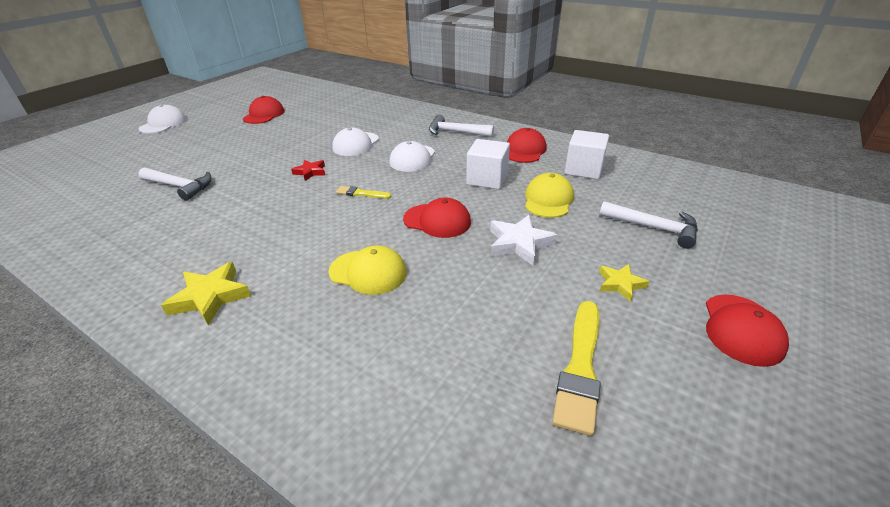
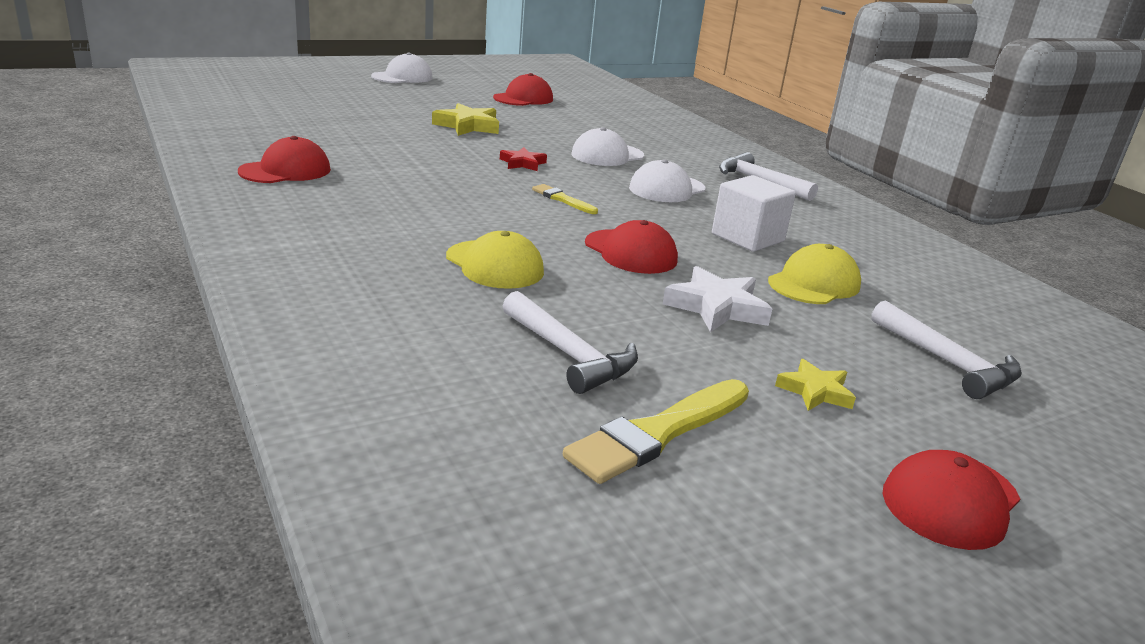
camera: 25 degrees right, 10 degrees down
white hammer [138,167,212,201] -> white hammer moved to [503,291,638,394]
yellow star [161,262,251,326] -> yellow star moved to [432,103,499,136]
red cap [507,128,546,163] -> red cap moved to [238,136,331,183]
white cube [565,130,609,179] -> none

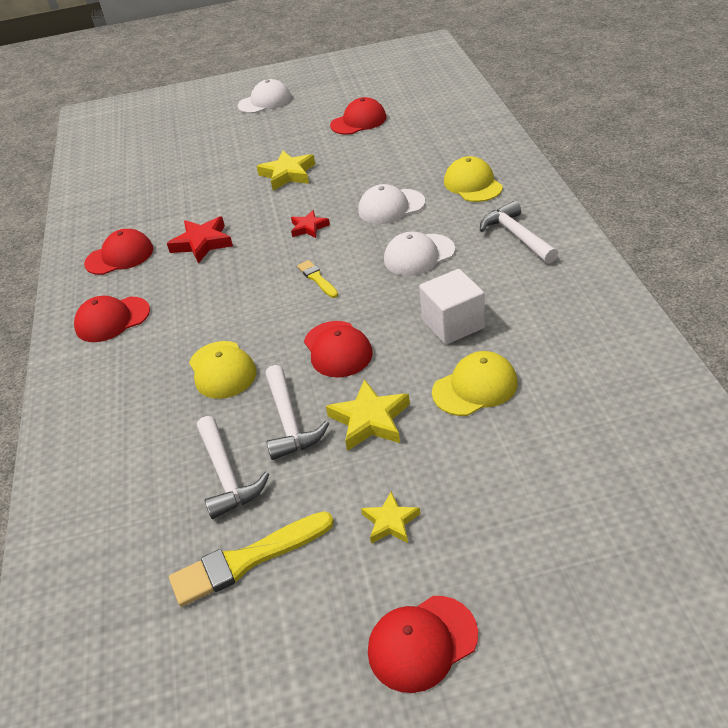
camera: 25 degrees right, 15 degrees up
white star [663,266,772,332] -> yellow star [326,379,410,451]
white hammer [871,301,1022,399] -> white hammer moved to [265,365,329,460]
none -> red cap [74,296,150,342]
none -> red star [167,216,233,264]
none -> yellow cap [444,156,503,202]

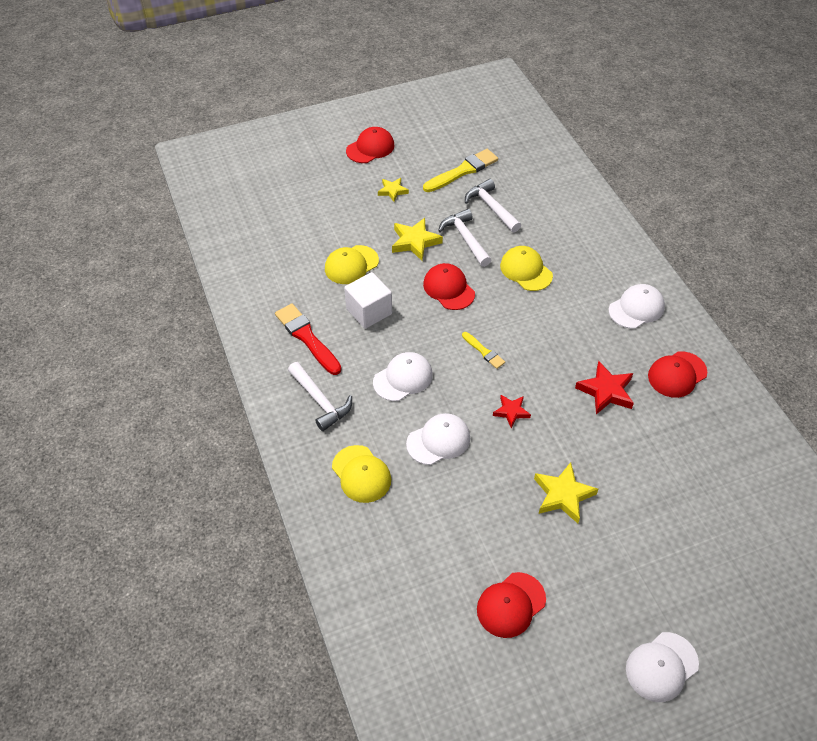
camera: 165 degrees right, 10 degrees up
red cap [74,296,150,342] -> white cap [609,284,665,329]
none -> red brush [275,303,342,375]

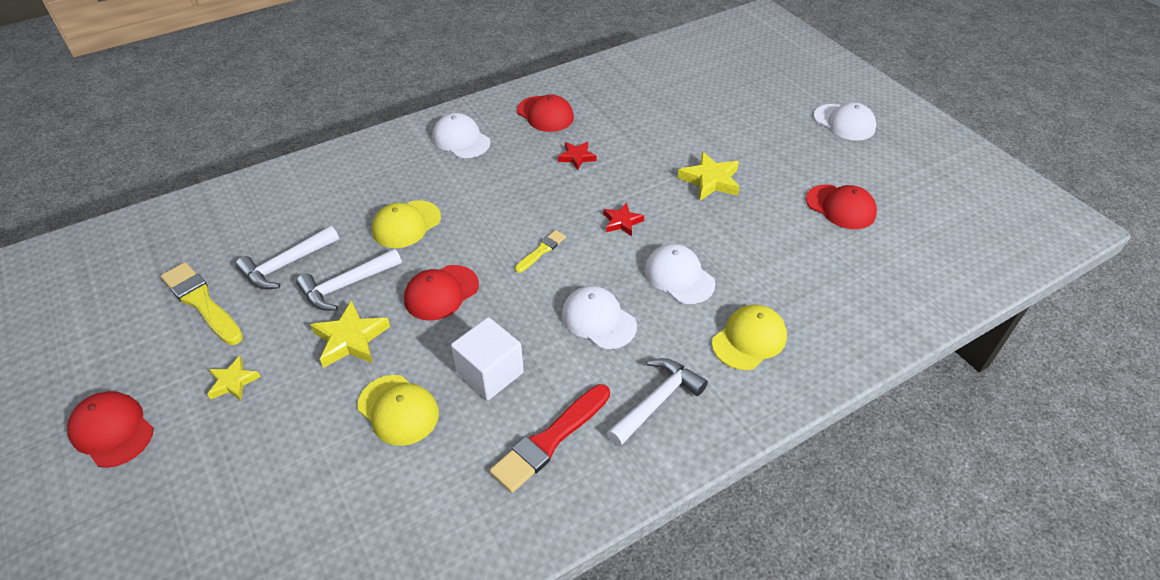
camera: 100 degrees left, 5 degrees down
red star [575,361,634,414] -> red star [558,142,597,170], size x0.62

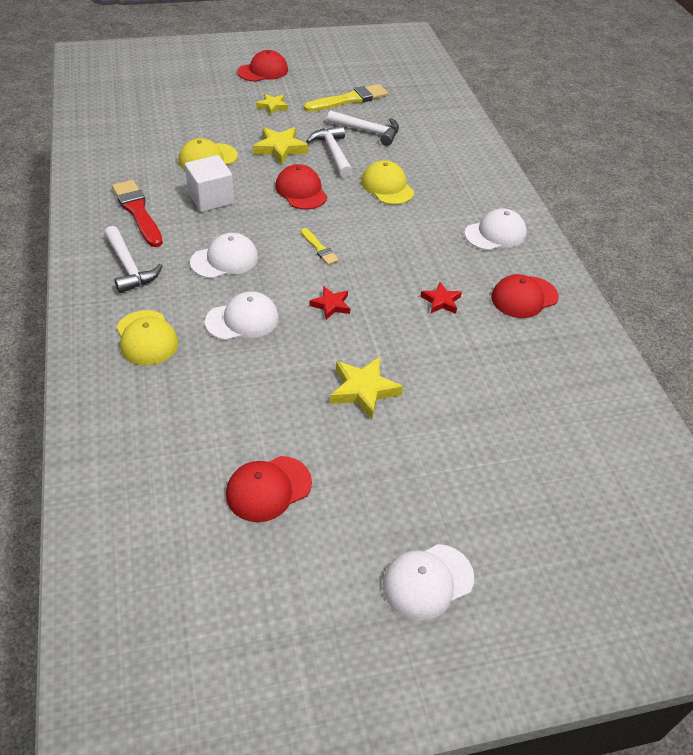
camera: 105 degrees right, 0 degrees up
white hammer [236,226,339,289] -> white hammer turned 135 degrees clockwise [327,110,399,146]

